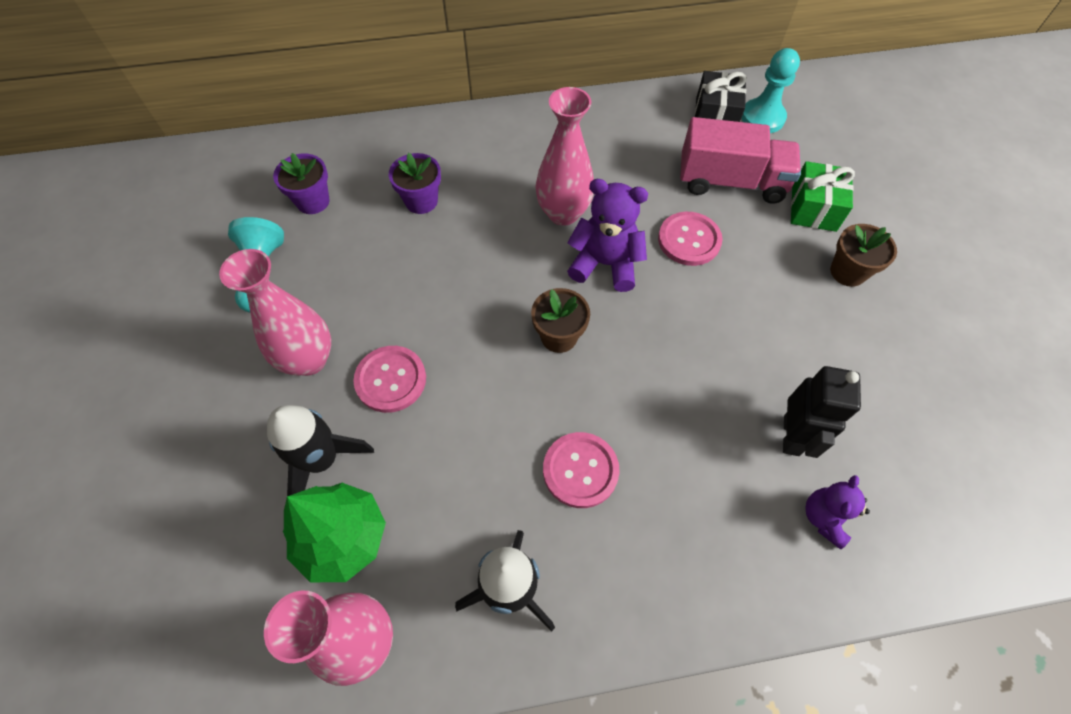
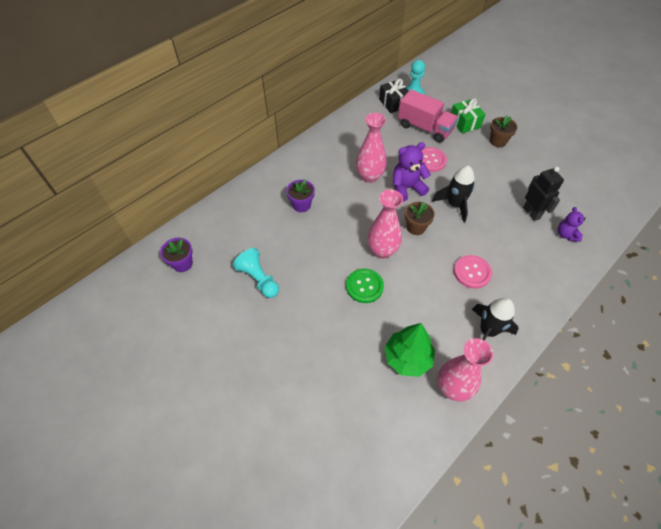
camera: 35 degrees left, 5 degrees down
pink vase [219,249,331,376] -> pink vase moved to [367,190,403,259]
black rocket [267,405,374,496] -> black rocket moved to [432,165,475,223]
purple flower pot [273,153,330,214] -> purple flower pot moved to [160,238,193,272]
pink button [353,346,426,413] -> green button [346,268,384,303]
pink truck [680,117,801,204] -> pink truck turned 60 degrees clockwise [398,89,458,143]

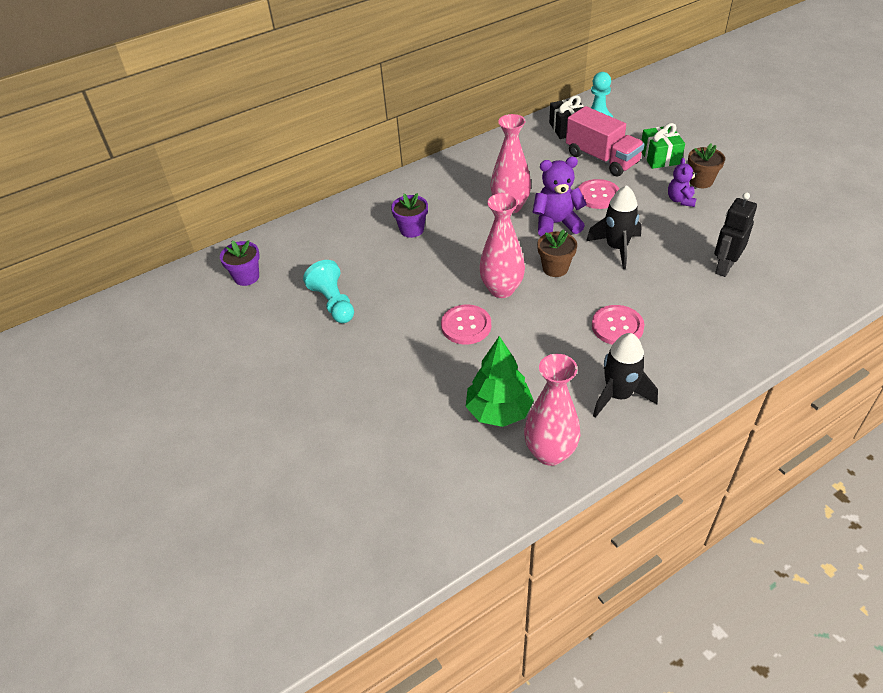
camera: 15 degrees right, 10 degrees down
green button [346,268,384,303] -> pink button [441,304,491,345]
black robot [523,167,564,221] -> black robot turned 135 degrees counterclockwise [714,192,757,277]
purple teddy bear [558,207,586,242] -> purple teddy bear moved to [668,158,697,207]

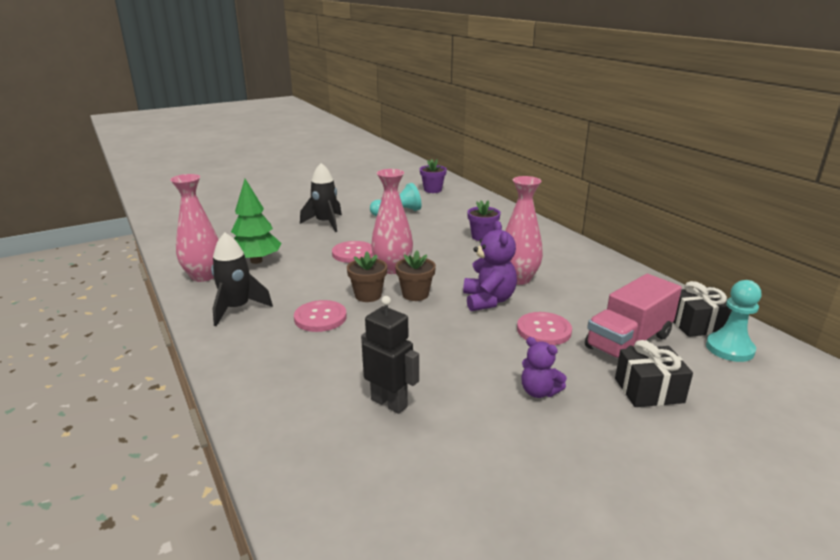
camera: 90 degrees right, 20 degrees down
black rocket [586,185,642,269] -> black rocket moved to [300,163,342,232]
green gift [641,123,685,169] -> black gift [615,340,693,407]
purple teddy bear [668,158,697,207] -> purple teddy bear turned 150 degrees counterclockwise [522,337,567,398]
brown flower pot [688,144,725,188] -> brown flower pot moved to [347,251,387,302]

